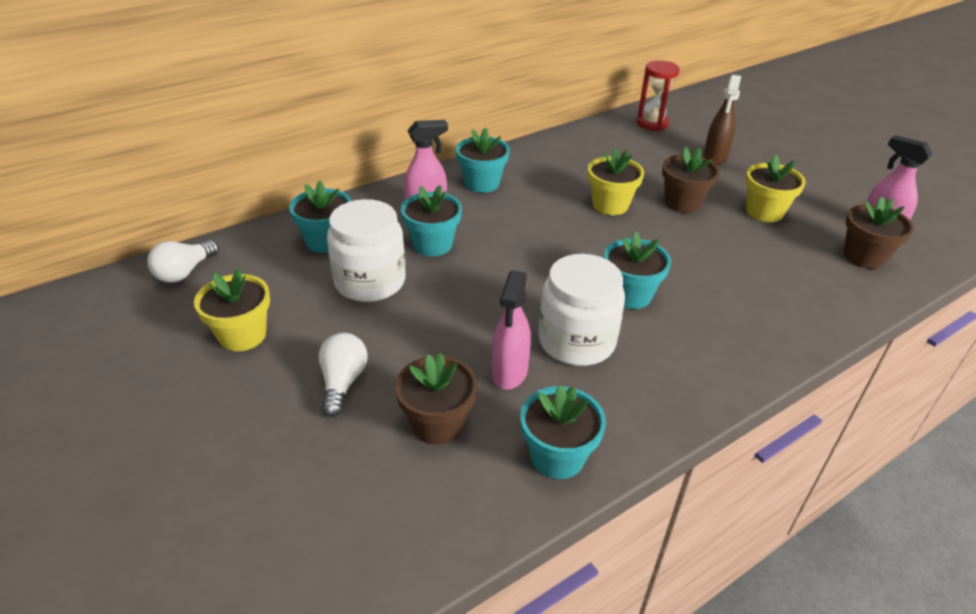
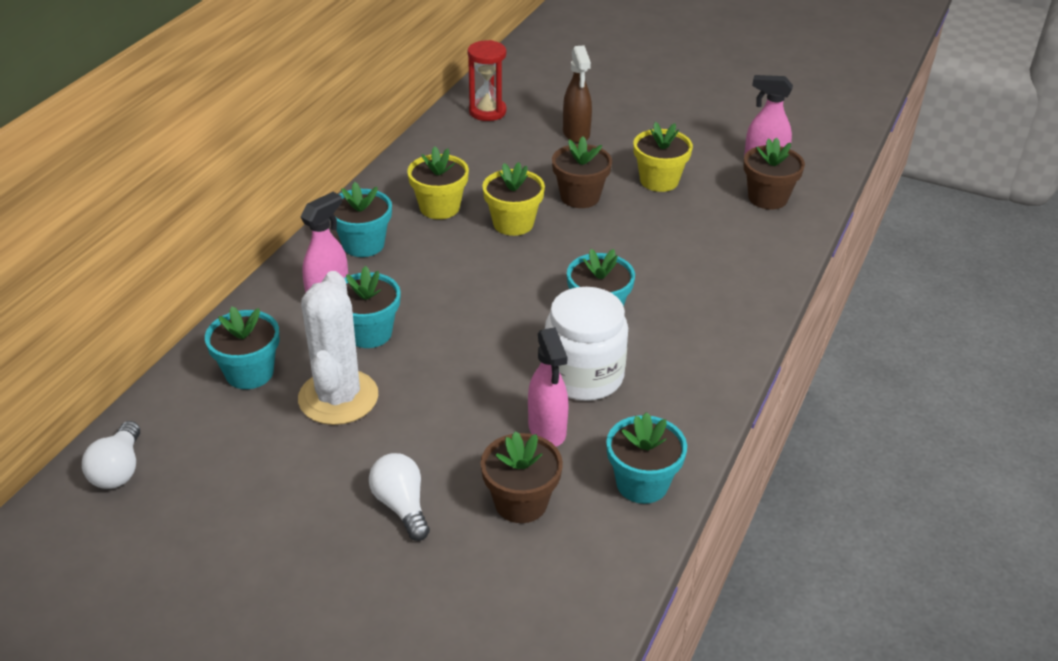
camera: 30 degrees left, 0 degrees up
yellow flower pot [194,268,270,351] -> yellow flower pot moved to [407,146,469,219]
white jar [327,199,406,302] -> white cactus [298,271,378,425]

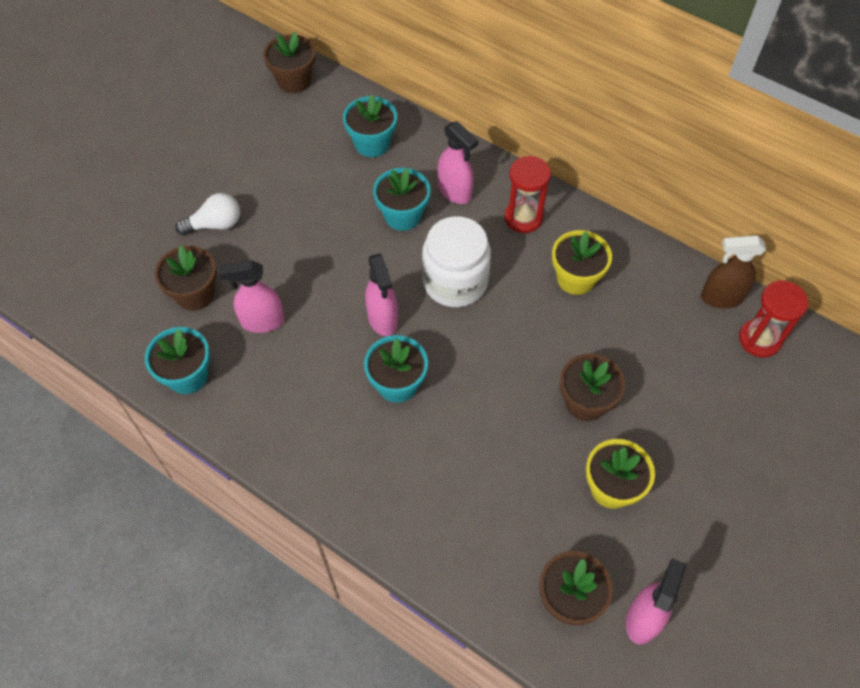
camera: 100 degrees right, 20 degrees up
white light bulb [82,421,140,489] -> brown flower pot [263,31,315,93]
white cactus [298,271,378,425] -> none
turquoise flower pot [330,182,392,257] -> red hourglass [504,155,551,233]
yellow flower pot [482,162,545,236] -> none
white jar [545,287,628,401] -> white jar moved to [422,216,491,307]
brown spray bottle [563,45,592,143] -> brown spray bottle moved to [701,235,766,308]
none -> pink spray bottle [365,253,398,336]

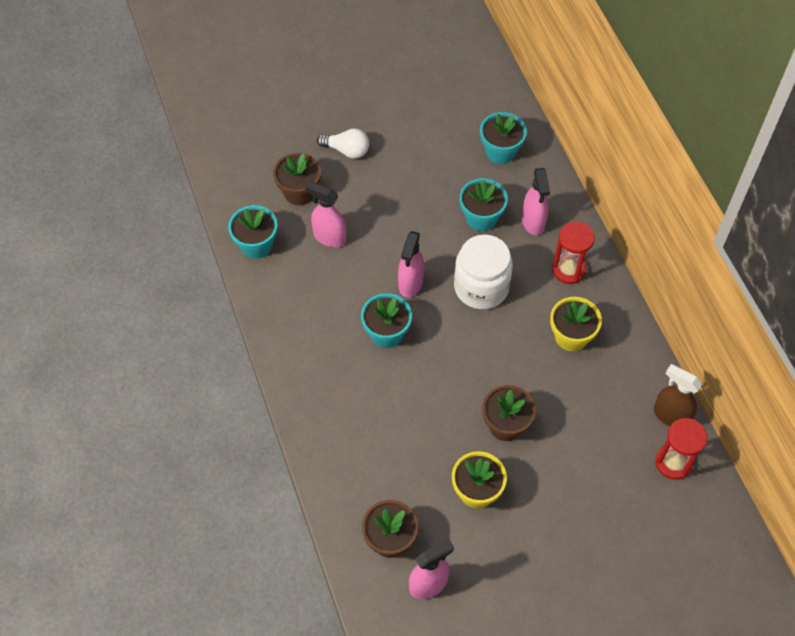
camera: 35 degrees right, 0 degrees up
brown flower pot [263,31,315,93] -> none

